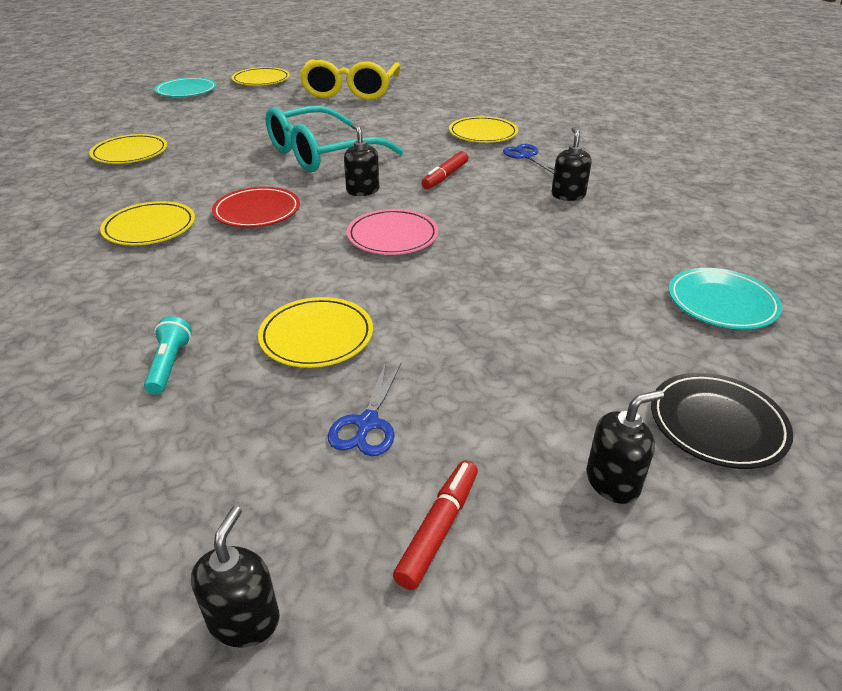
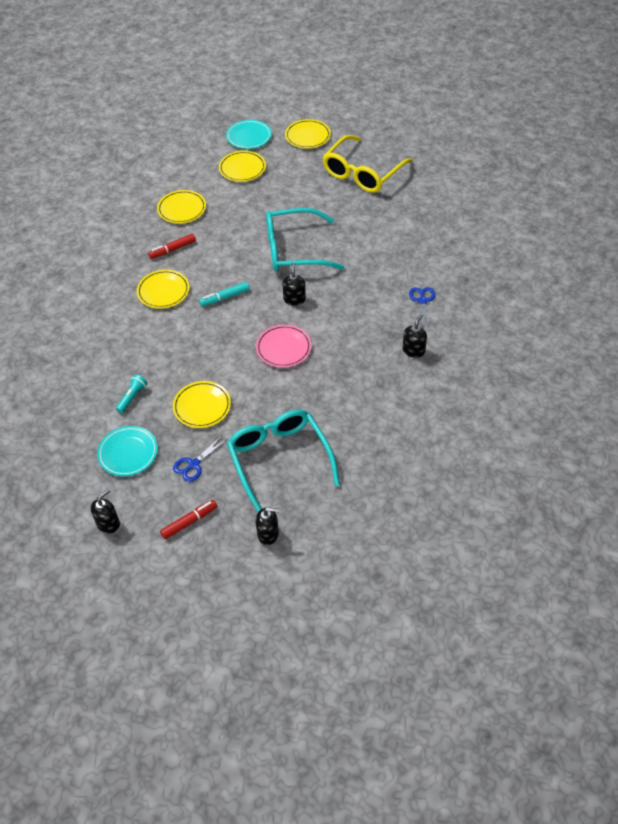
camera: 30 degrees right, 15 degrees up
red plate [212,187,300,227] -> turquoise marker [199,282,249,307]
red marker [422,151,468,189] -> red marker moved to [148,234,196,259]
yellow plate [449,116,518,143] -> yellow plate moved to [219,151,266,182]
black plate [651,373,793,469] -> none
turquoise plate [669,268,782,329] -> turquoise plate moved to [97,426,158,476]
none -> turquoise glasses [227,410,340,512]

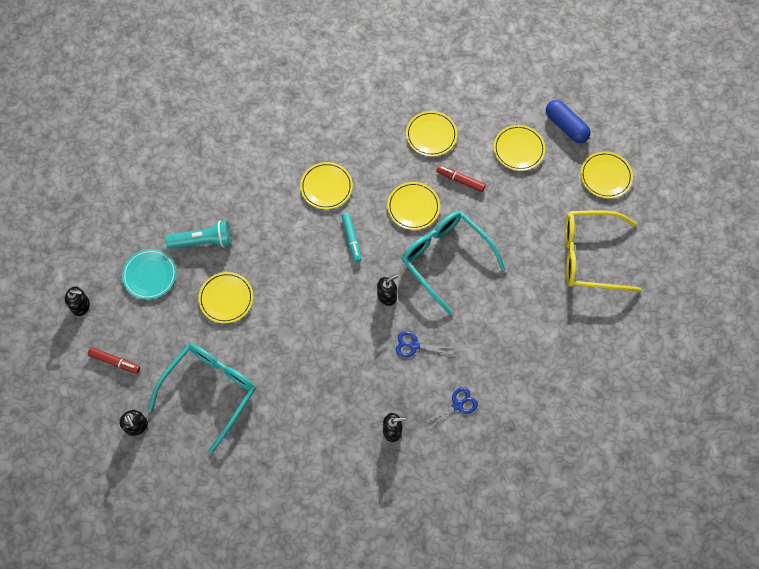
camera: 55 degrees right, 15 degrees up
turquoise flashlight [116,374,148,413] -> turquoise flashlight [165,221,232,249], size x1.66
red marker [148,234,196,259] -> red marker moved to [436,165,486,192]
blue scissors [173,436,226,482] -> blue scissors moved to [396,331,453,357]
turquoise marker [199,282,249,307] -> turquoise marker turned 135 degrees counterclockwise [341,213,362,262]
turquoise plate [226,120,272,149] -> blue capsule [546,100,591,143]
pink plate [256,325,311,368] -> none
none -> yellow plate [387,182,440,230]

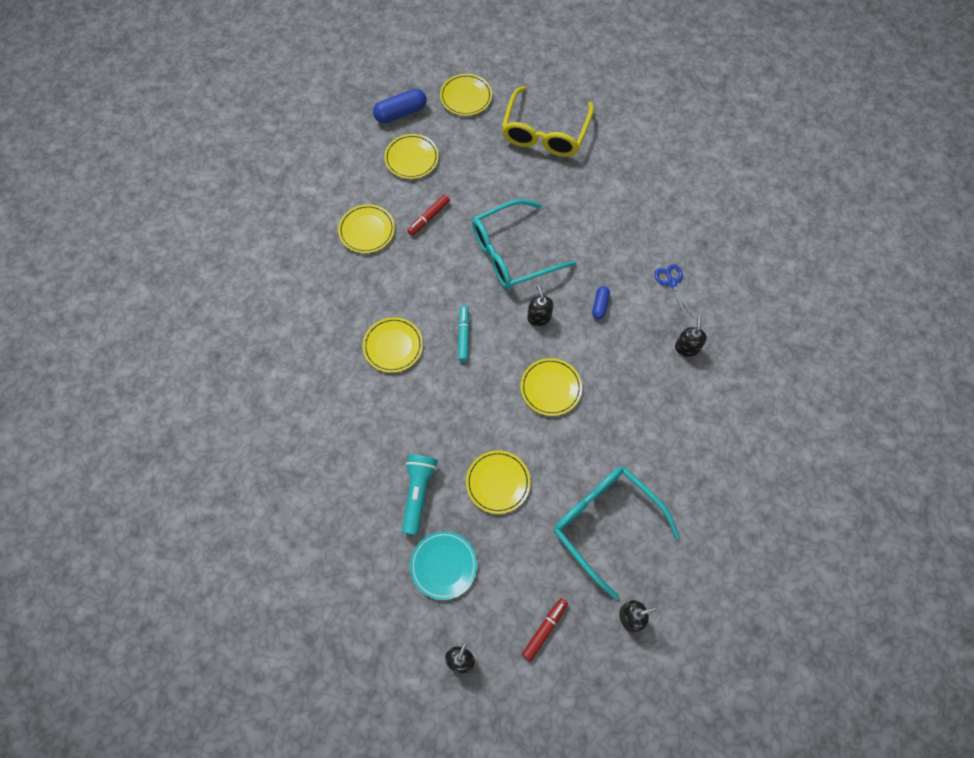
camera: 75 degrees left, 0 degrees up
turquoise marker [341,213,362,262] -> turquoise marker turned 90 degrees counterclockwise [458,306,469,362]
yellow plate [387,182,440,230] -> yellow plate moved to [521,358,582,416]
blue scissors [396,331,453,357] -> blue capsule [592,286,610,319]

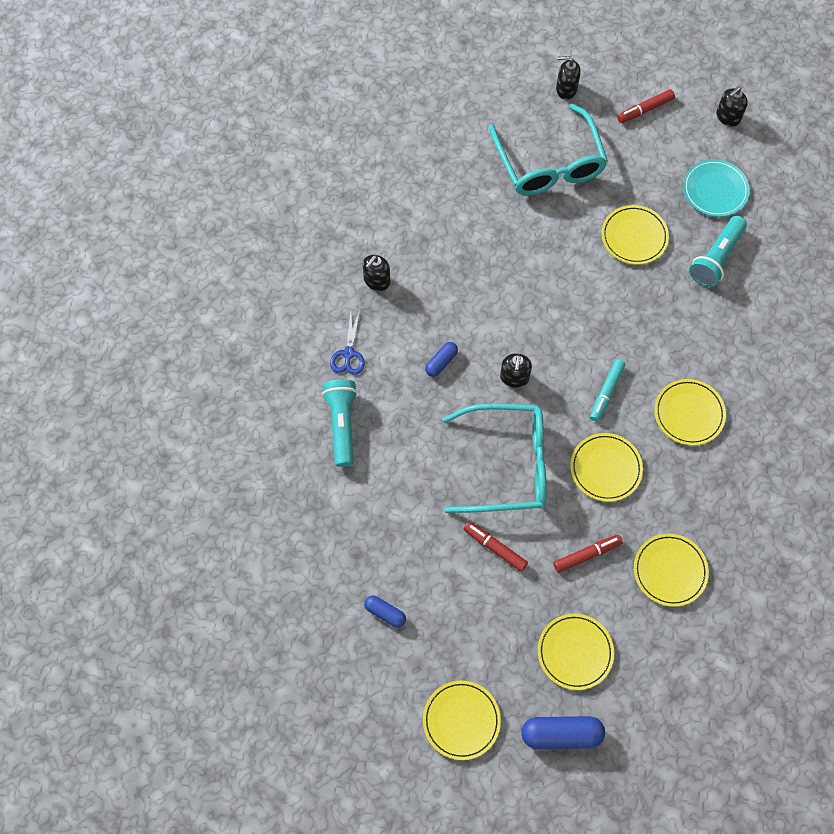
camera: 155 degrees left, 0 degrees up
yellow glasses [501,86,594,157] -> blue capsule [364,595,406,628]
yellow plate [521,358,582,416] -> yellow plate moved to [570,433,643,502]
none -> turquoise flashlight [322,379,357,467]
none -> red marker [464,522,528,572]

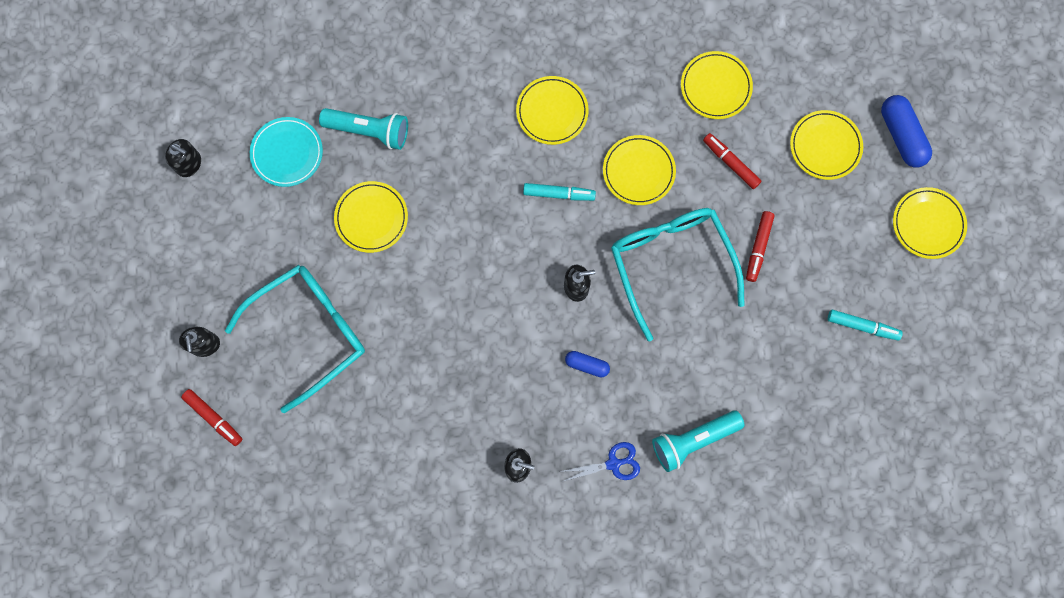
camera: 110 degrees left, 10 degrees up
blue capsule [364,595,406,628] -> turquoise marker [828,310,903,341]
red marker [617,89,675,123] -> red marker moved to [181,389,242,446]

